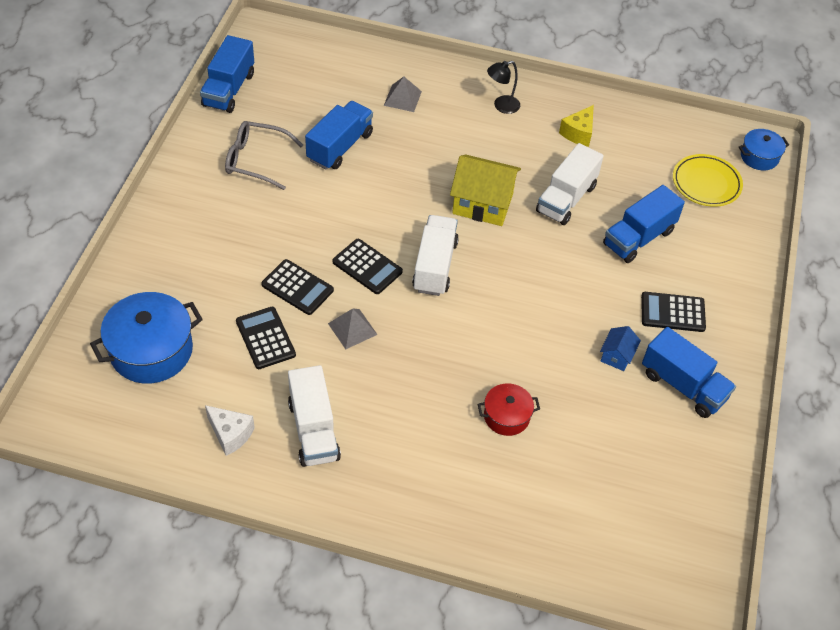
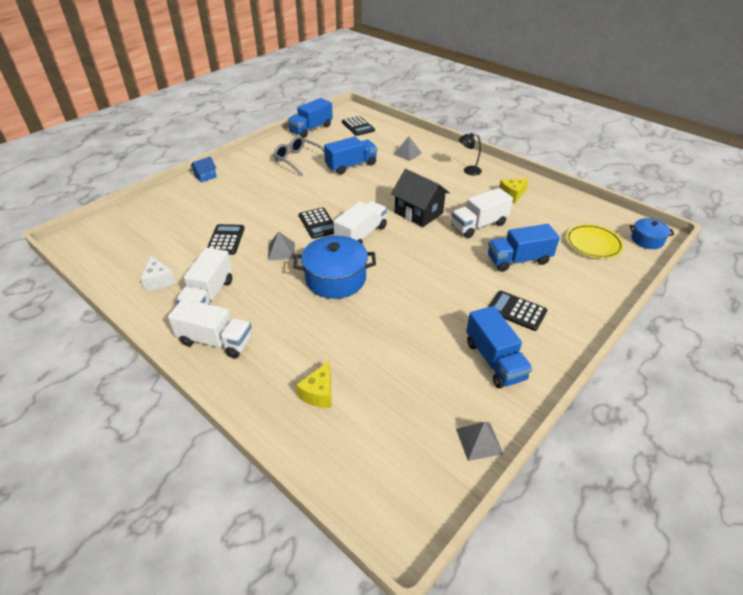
camera: 30 degrees right, 10 degrees down
blue pot [90,292,203,384] -> blue pot moved to [293,236,376,299]
black calculator [261,259,334,315] -> black calculator moved to [342,116,375,136]
yellow house [450,155,521,226] -> black house [391,169,450,227]
red pot [478,383,540,436] -> none
blue house [600,326,641,371] -> blue house moved to [191,157,217,182]
none -> white truck [168,298,252,358]
none -> yellow cheese [296,361,332,408]
none -> grey pyramid [456,422,503,461]

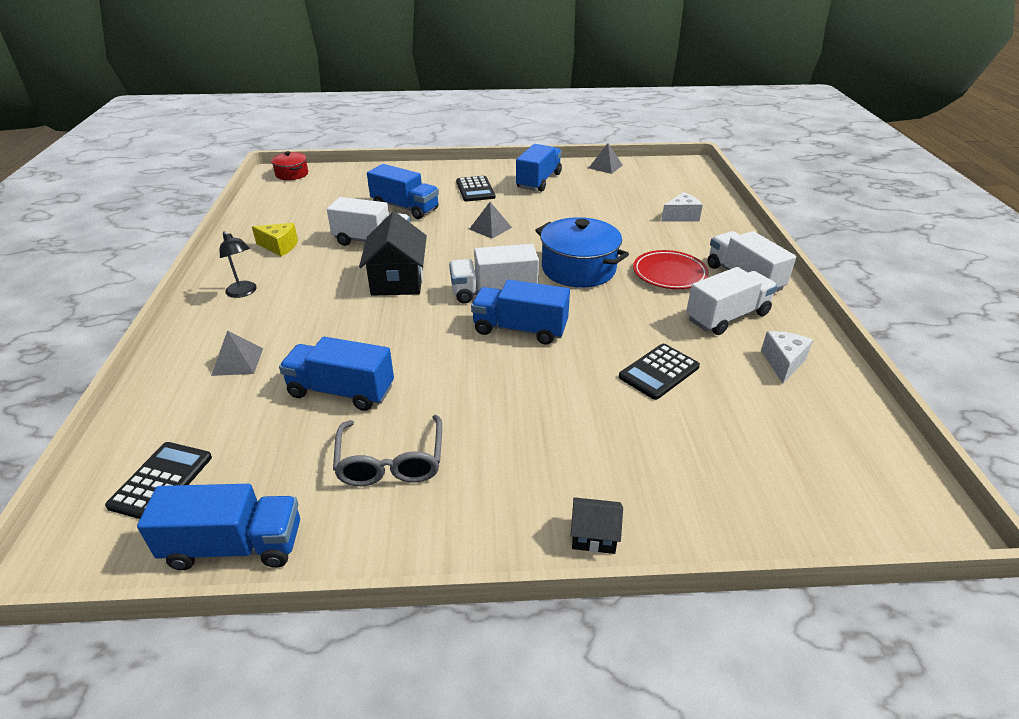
camera: 135 degrees left, 5 degrees down
blue house [191,157,217,182] -> black house [571,497,623,554]
grey pyramid [268,232,295,260] -> grey pyramid moved to [469,202,512,239]
yellow cheese [296,361,332,408] -> white cheese [661,192,703,222]
black calculator [299,207,334,239] -> blue truck [471,280,570,345]
yellow plate [566,224,624,259] -> none
blue pot [630,218,674,249] -> red pot [271,151,308,180]
none -> red plate [633,250,708,289]

